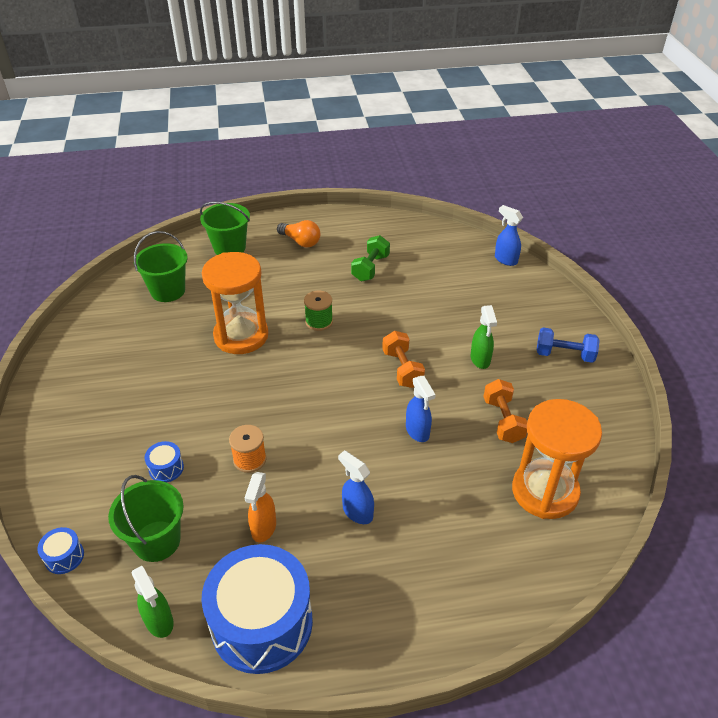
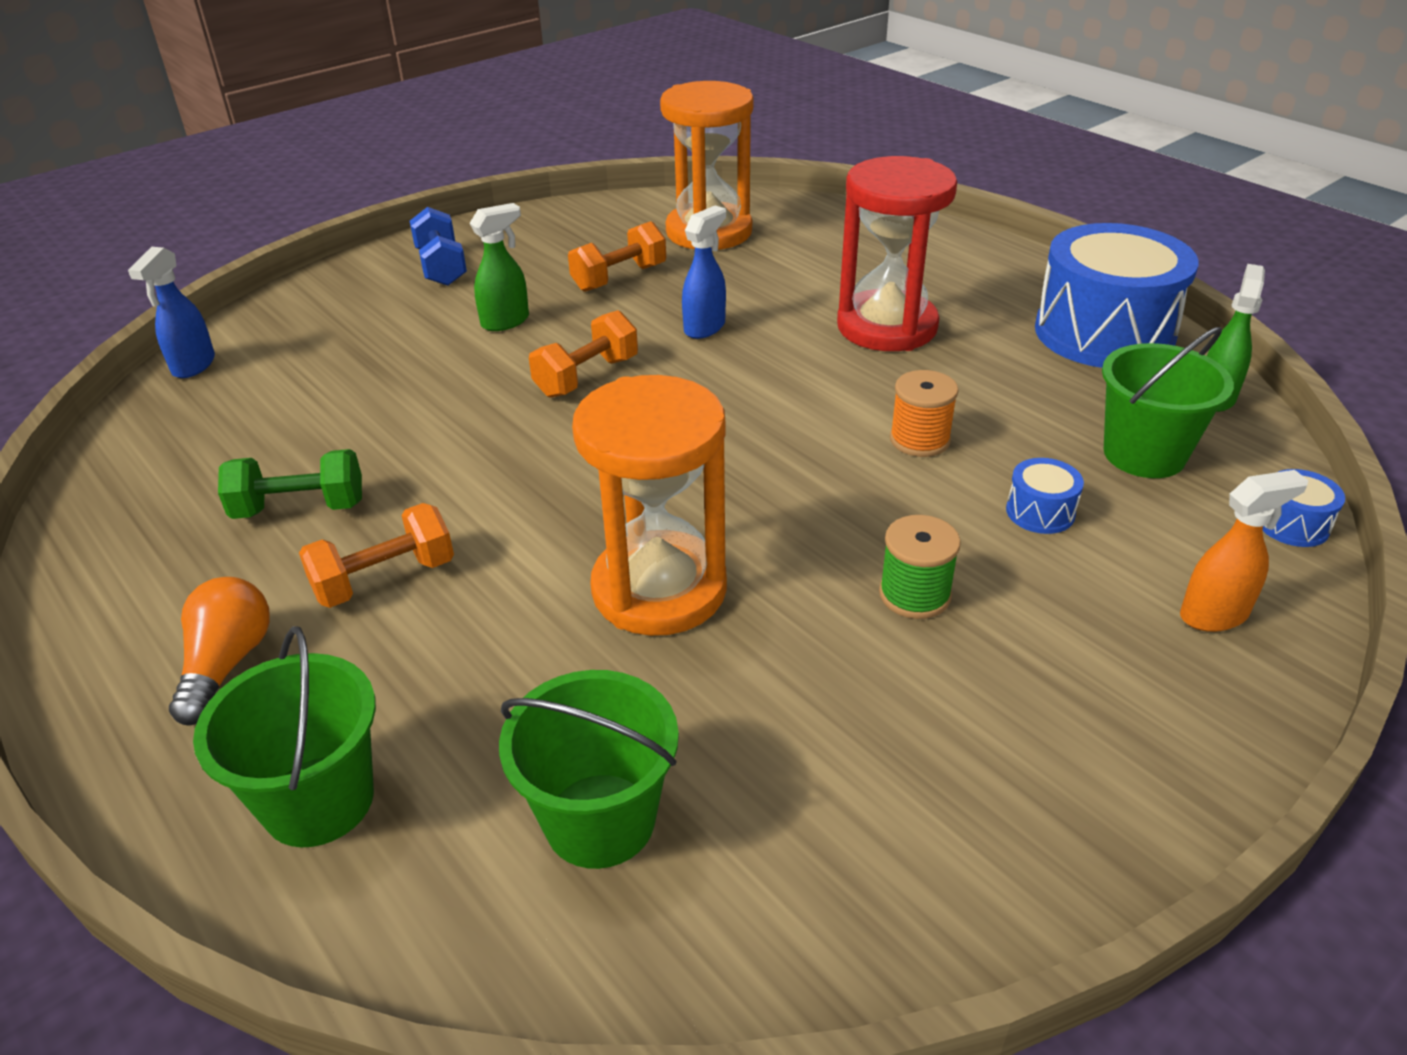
camera: 120 degrees left, 5 degrees down
orange spray bottle [245,472,276,543] -> orange spray bottle moved to [1180,470,1308,632]
green spool [304,291,333,331] -> green spool moved to [879,515,961,619]
blue spray bottle [338,450,374,524] -> red hourglass [837,156,957,351]
none -> orange dumbbell [299,503,454,608]

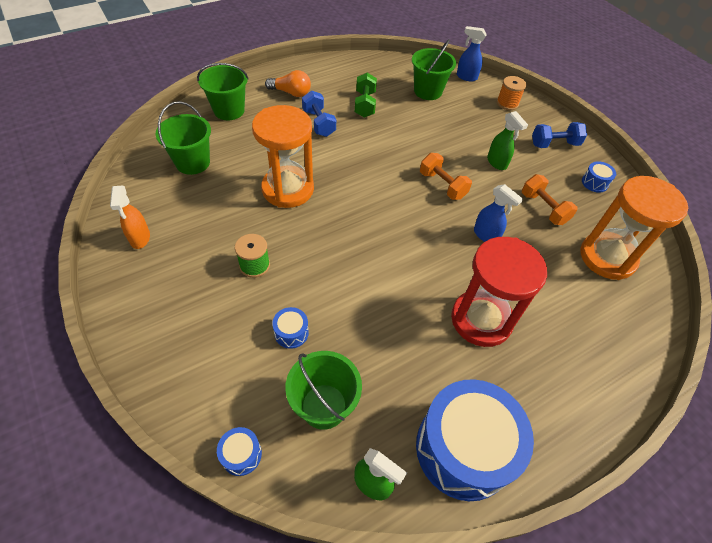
camera: 95 degrees right, 15 degrees up
orange dumbbell [299,503,454,608] -> blue dumbbell [302,91,336,137]
orange spool [890,370,959,457] -> orange spool moved to [497,76,526,110]
orange spray bottle [1180,470,1308,632] -> orange spray bottle moved to [110,186,150,249]
none -> green bucket [412,39,456,100]
none -> blue drum [582,161,616,193]

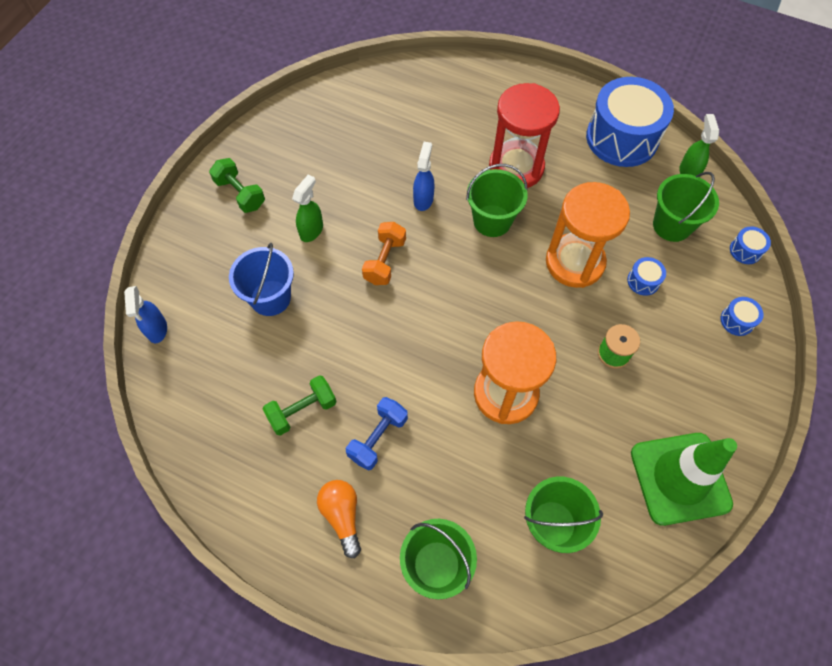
camera: 120 degrees left, 10 degrees up
orange spray bottle [110,186,150,249] -> green traffic cone [631,433,737,526]
green bucket [412,39,456,100] -> green bucket moved to [466,164,528,237]
orange spool [497,76,526,110] -> none
orange dumbbell [522,174,578,225] -> none
blue dumbbell [532,122,587,148] -> green dumbbell [209,158,265,213]
orange hourglass [580,176,688,280] -> orange hourglass moved to [546,182,630,288]
blue drum [582,161,616,193] -> blue drum moved to [720,297,763,336]
none -> blue bucket [229,243,294,316]

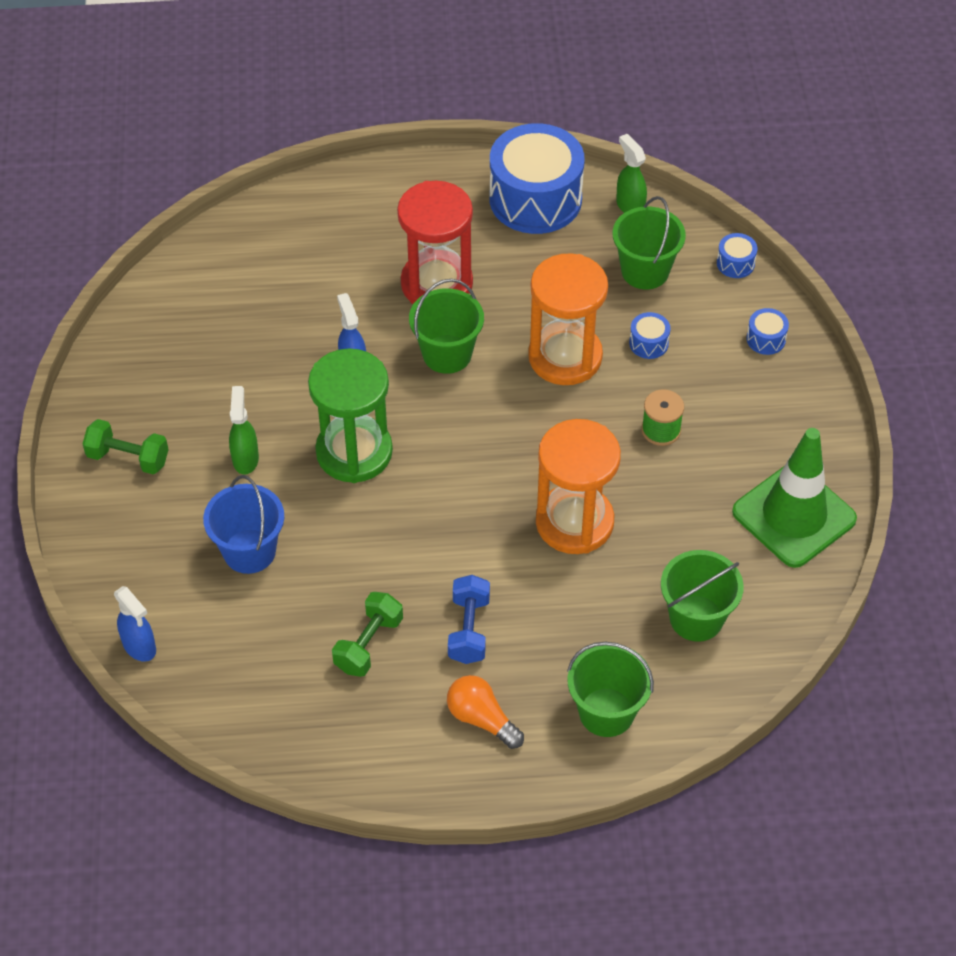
camera: 30 degrees left, 10 degrees down
orange dumbbell [362,222,406,285] -> green hourglass [308,348,393,483]

